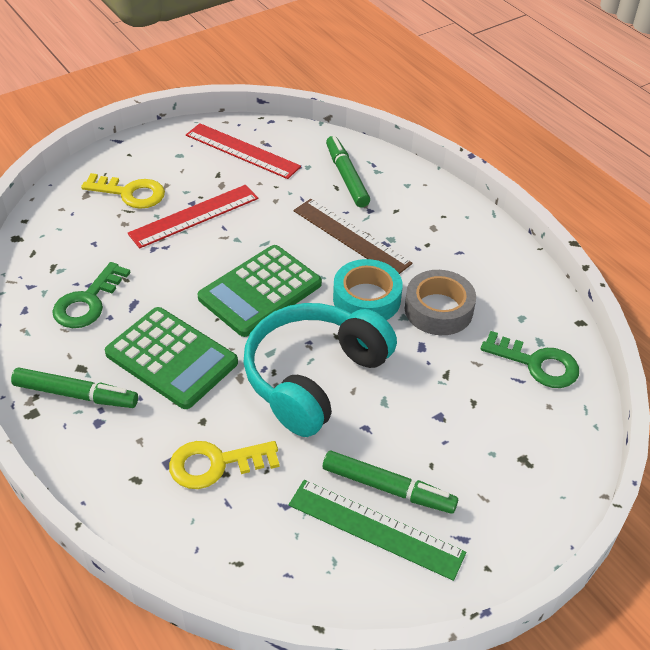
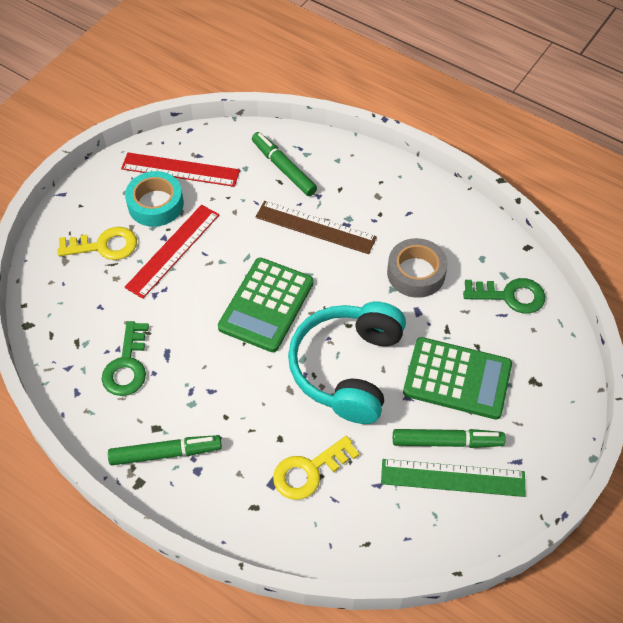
camera: 20 degrees left, 10 degrees up
green calculator [105,307,238,409] -> green calculator moved to [403,337,512,420]
turquoise tape [333,259,403,320] -> turquoise tape moved to [125,171,184,227]

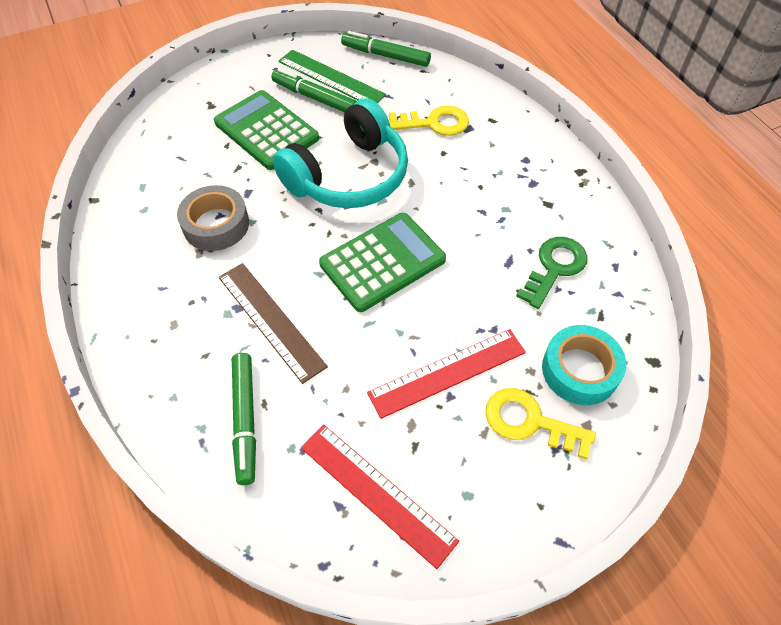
camera: 150 degrees left, 0 degrees up
green marker [108,435,222,465] -> green marker moved to [341,31,431,67]
turquoise tape [125,171,184,227] -> turquoise tape moved to [542,325,626,405]
green key [463,278,545,314] -> none

